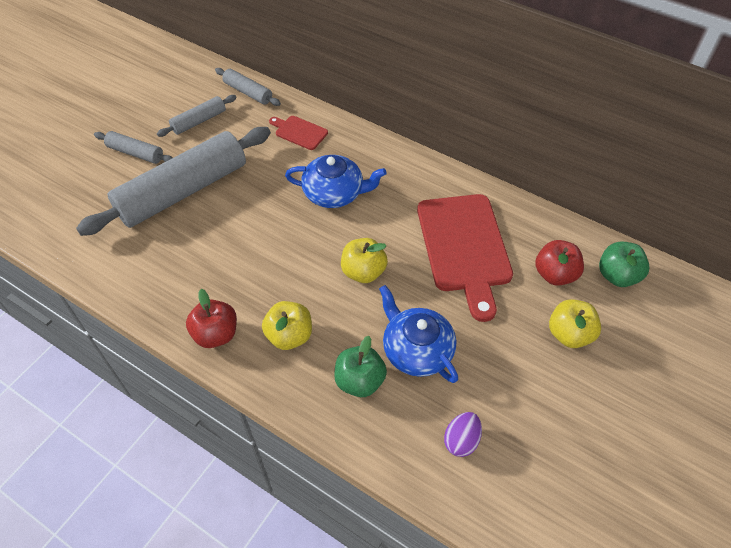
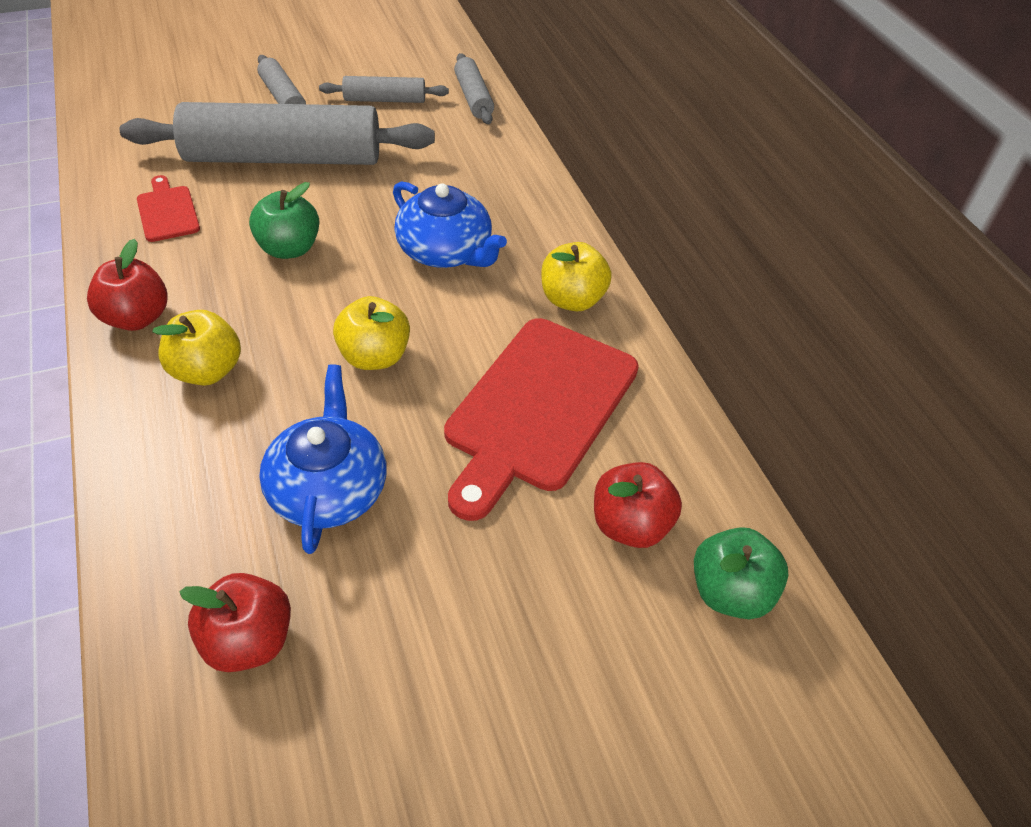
camera: 35 degrees right, 5 degrees down
red cutting board [269,116,328,150] -> red cutting board moved to [137,175,200,242]
green apple [334,336,387,397] -> green apple moved to [249,182,319,259]
purple egg [444,412,482,457] -> red apple [179,573,291,672]
yellow apple [549,299,601,348] -> yellow apple moved to [541,242,612,311]

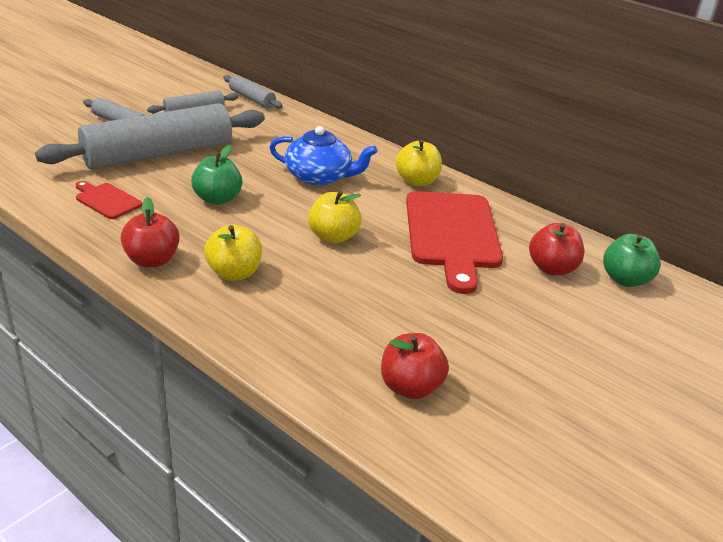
camera: 30 degrees left, 15 degrees down
blue teapot [259,364,386,554] -> none

